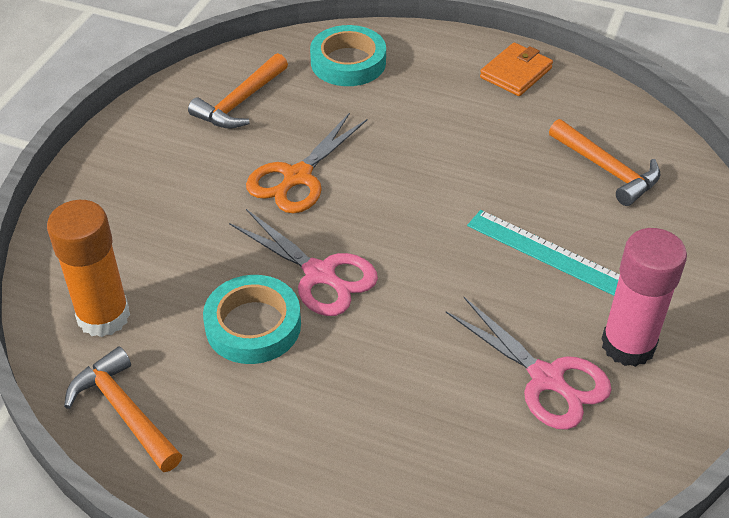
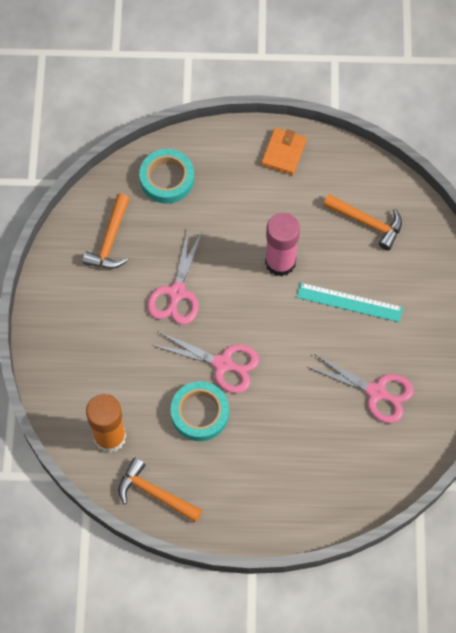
camera: 20 degrees left, 20 degrees up
orange scissors [246,113,367,213] -> pink scissors [147,229,202,325]
pink glue stick [602,228,687,367] -> pink glue stick moved to [265,213,300,277]

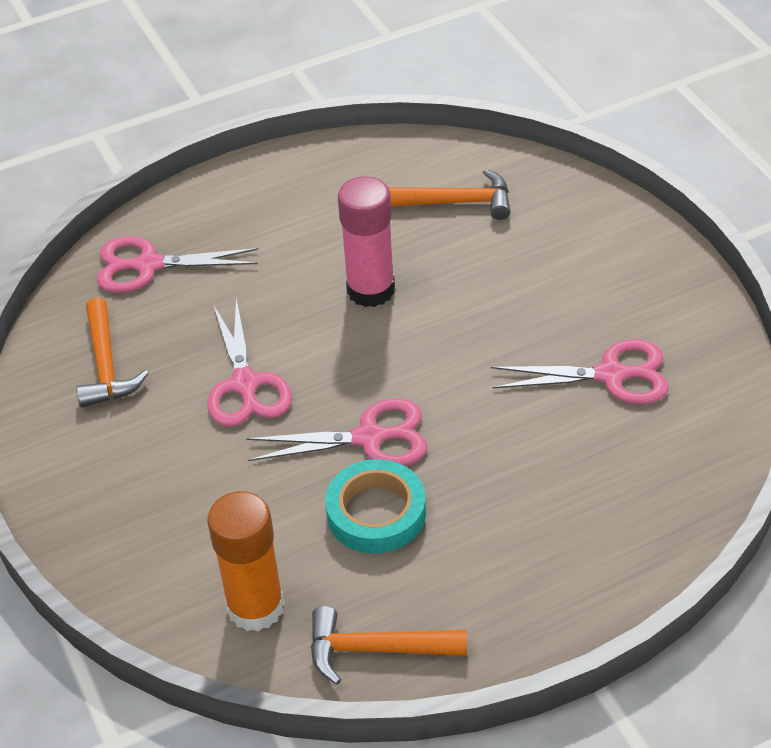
camera: 25 degrees left, 20 degrees down
turquoise tape [139,149,194,204] -> pink scissors [97,236,258,293]
orange wallet [261,128,307,175] -> none
turquoise ruler [297,283,403,322] -> none

